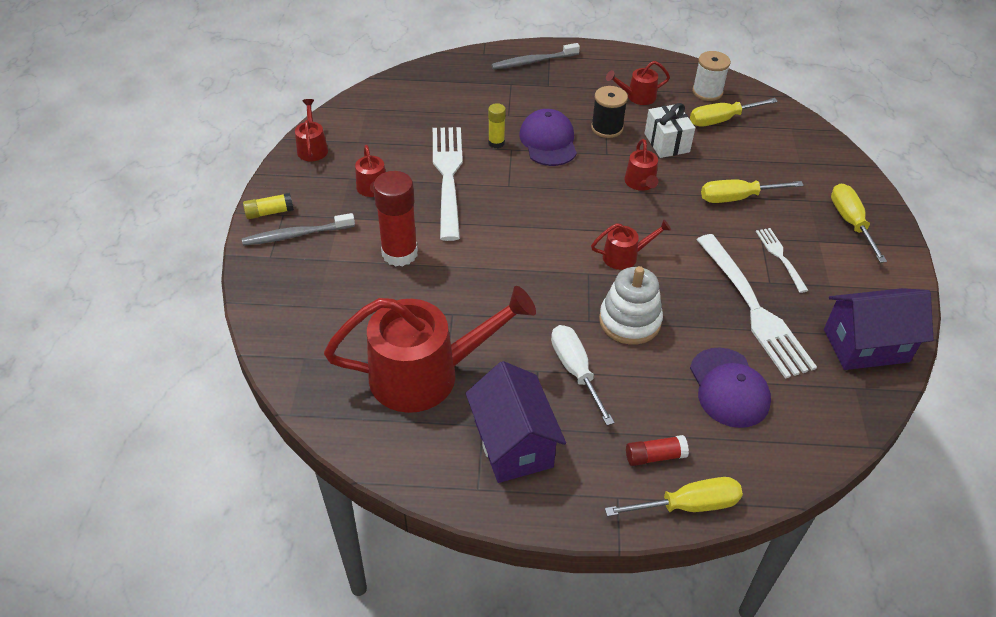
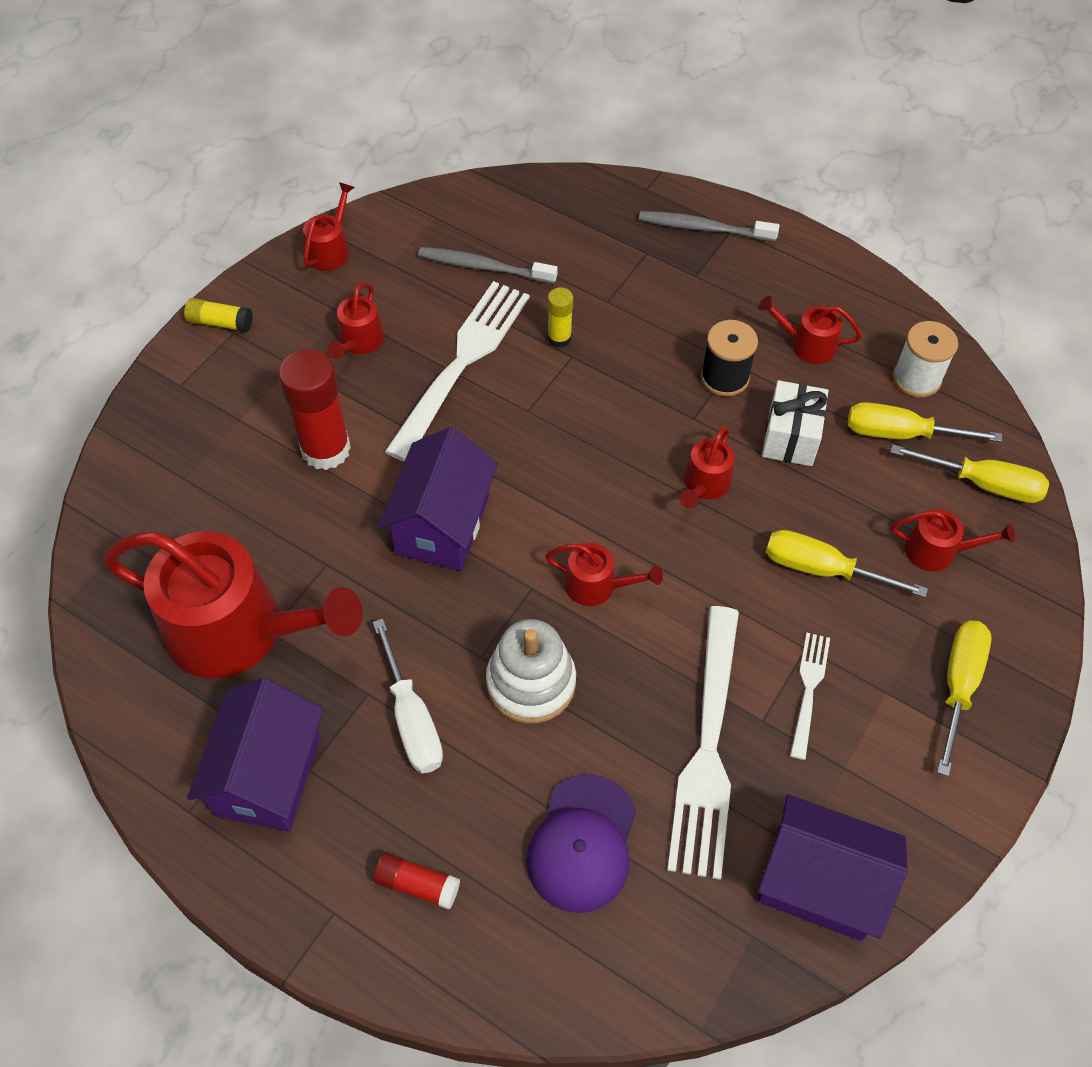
camera: 30 degrees right, 10 degrees up
grey toothbrush [242,213,355,246] -> grey toothbrush moved to [418,247,558,284]
purple cap [519,109,577,166] -> none
white screwdriver [551,325,614,426] -> white screwdriver turned 150 degrees clockwise [373,619,443,773]
yellow screwdriver [605,477,743,517] -> yellow screwdriver moved to [891,444,1049,503]
none -> purple house [378,427,498,571]
none -> red watering can [891,509,1015,572]

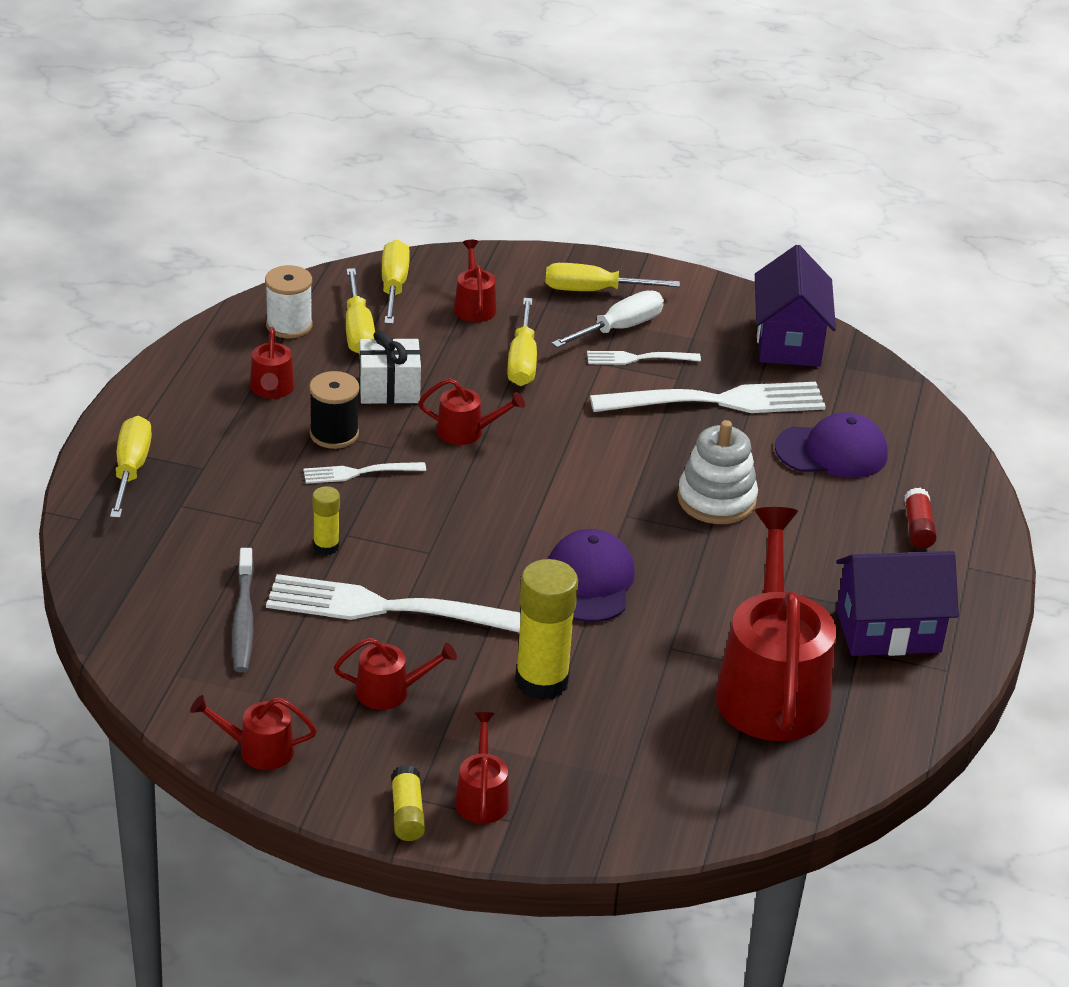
camera: 110 degrees left, 20 degrees down
red glue stick [279,349,351,470] -> yellow glue stick [515,559,578,700]
white screwdriver [373,619,443,773] -> white screwdriver moved to [551,290,664,348]
purple house [378,427,498,571] -> purple cap [549,529,635,622]
red watering can [545,543,663,606] -> red watering can moved to [455,712,509,824]
grey toothbrush [639,211,779,242] -> yellow screwdriver [110,416,152,518]
none -> white fork [304,462,426,484]

